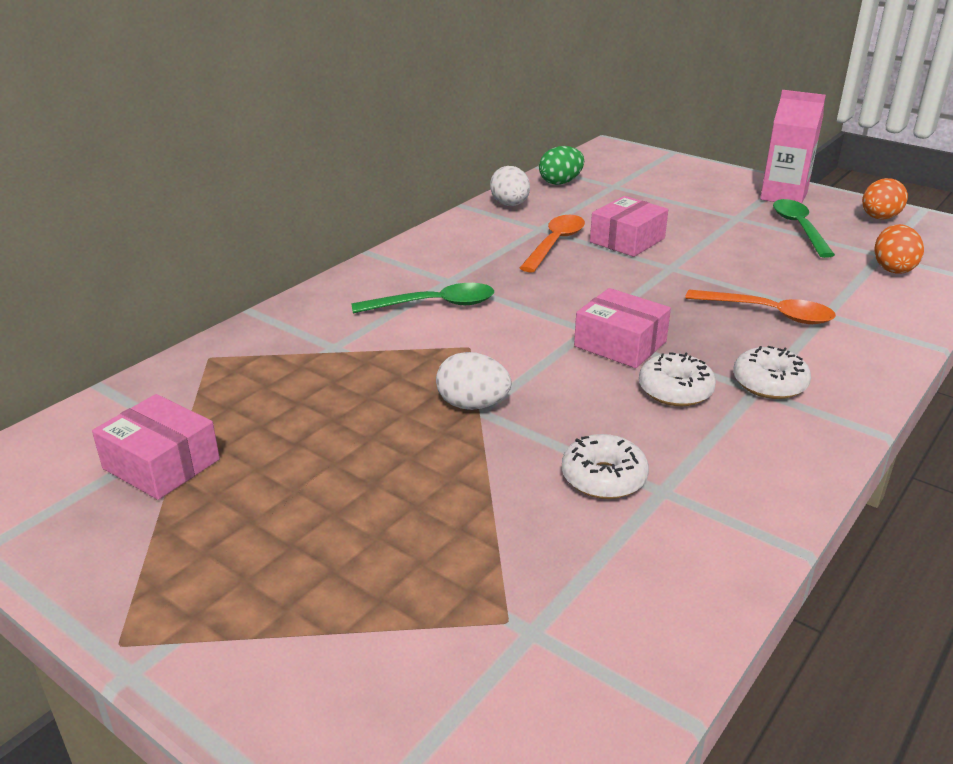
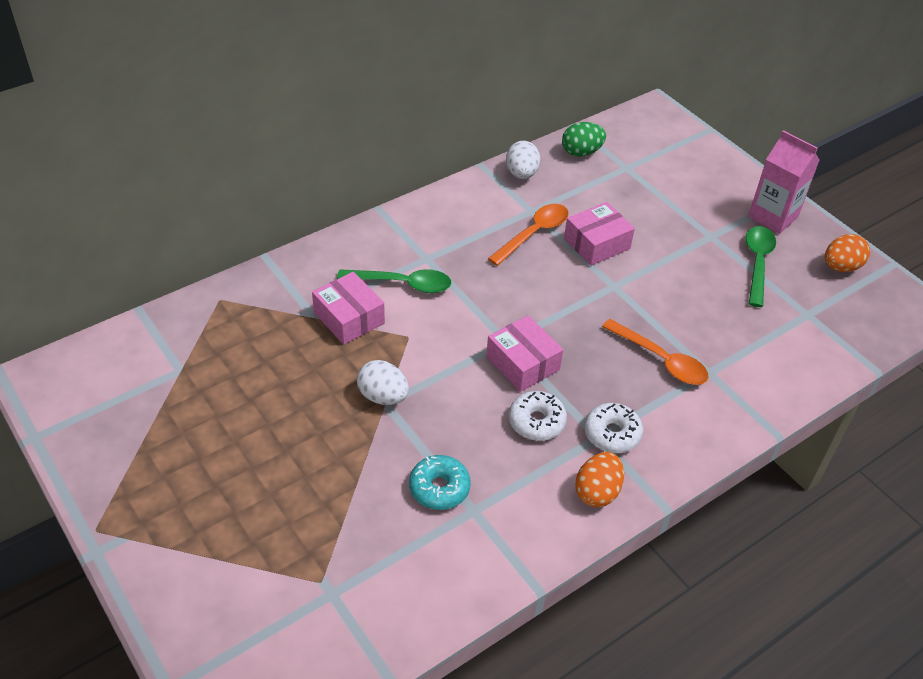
camera: 15 degrees right, 15 degrees up
pink box [92,394,220,500] -> pink box moved to [312,272,385,345]
white donut [562,434,649,499] -> turquoise donut [409,455,471,510]
orange egg [874,224,924,274] -> orange egg moved to [575,452,624,507]

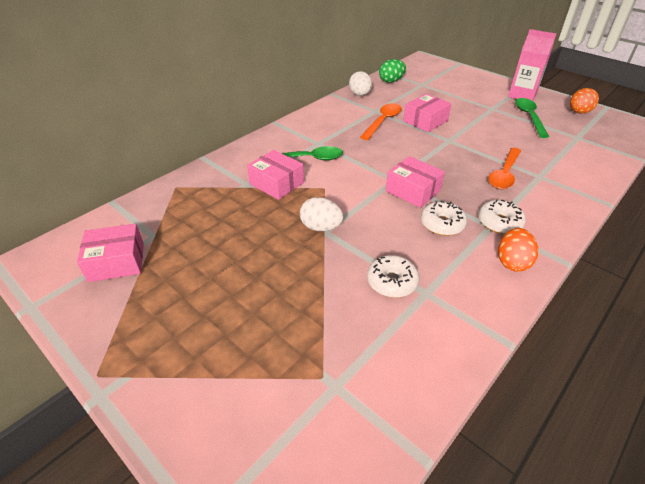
camera: 10 degrees left, 5 degrees down
turquoise donut [409,455,471,510] -> white donut [367,255,419,298]
orange spoon [602,319,709,385] -> orange spoon turned 90 degrees clockwise [488,148,521,189]
none -> pink box [77,224,144,282]

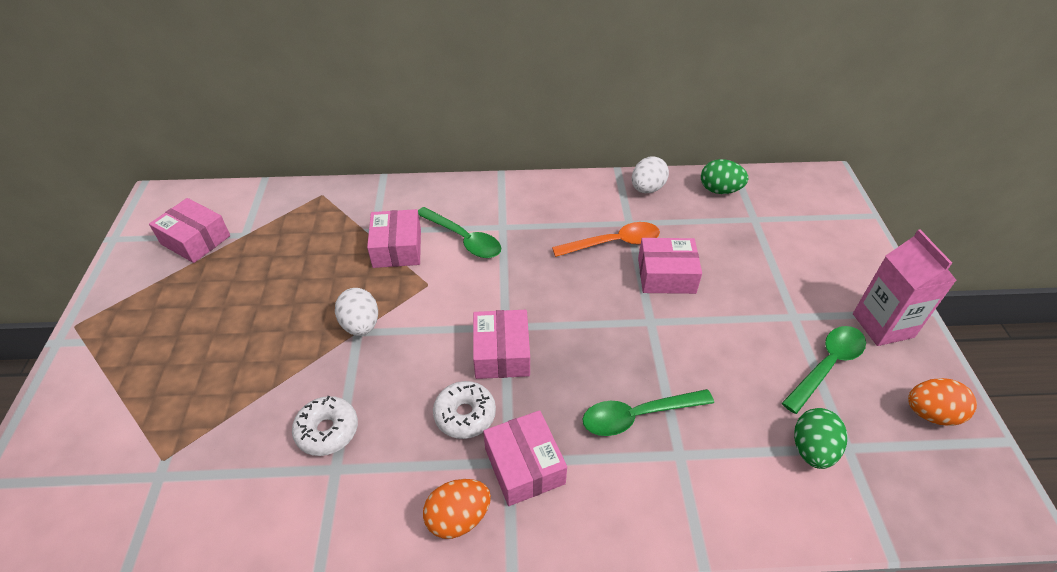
camera: 45 degrees right, 5 degrees up
white donut [478,199,526,234] -> pink box [483,410,567,506]
orange spoon [488,148,521,189] -> green spoon [583,389,714,436]
none -> green egg [794,408,847,469]

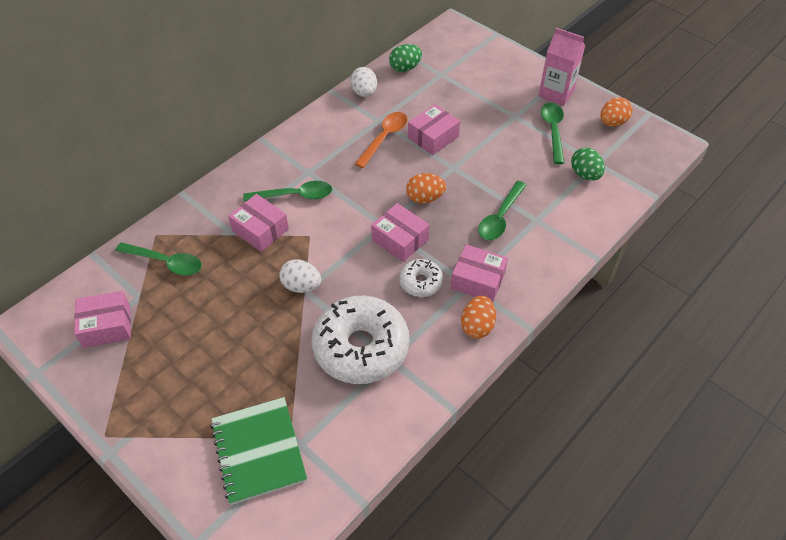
camera: 45 degrees left, 5 degrees up
white donut [292,396,358,456] -> white donut [312,296,409,384], size x2.07
none -> green spoon [115,242,202,275]
none -> green notebook [210,397,307,505]
none -> orange egg [406,173,446,204]

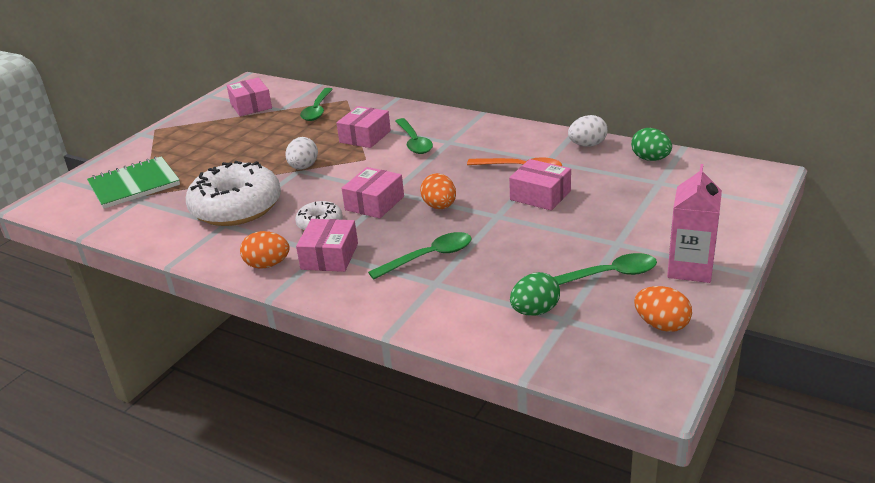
camera: 80 degrees right, 20 degrees down
green spoon [478,181,526,240] -> green spoon turned 135 degrees clockwise [368,232,472,279]

